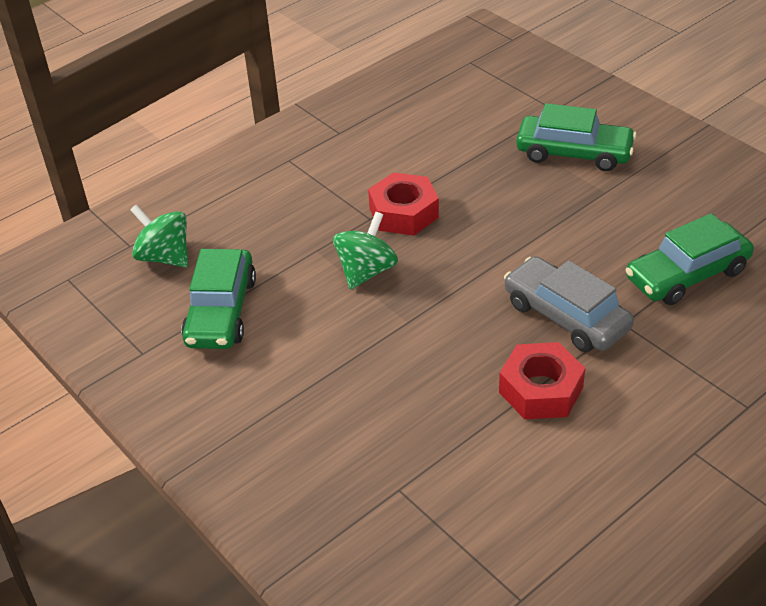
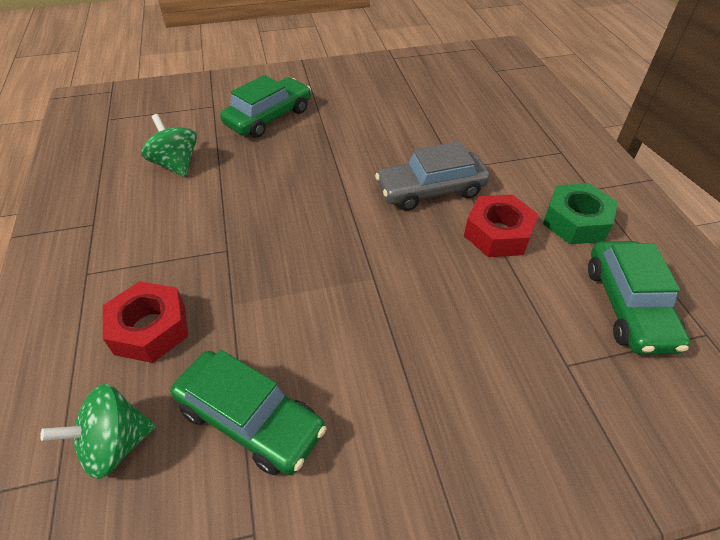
camera: 65 degrees left, 5 degrees up
green spinning top [333,212,398,290] -> green spinning top moved to [141,114,197,177]
red nut [368,172,439,235] -> red nut moved to [103,281,188,363]
green car [626,213,754,305] -> green car moved to [588,241,690,355]
none -> green nut [543,183,618,244]

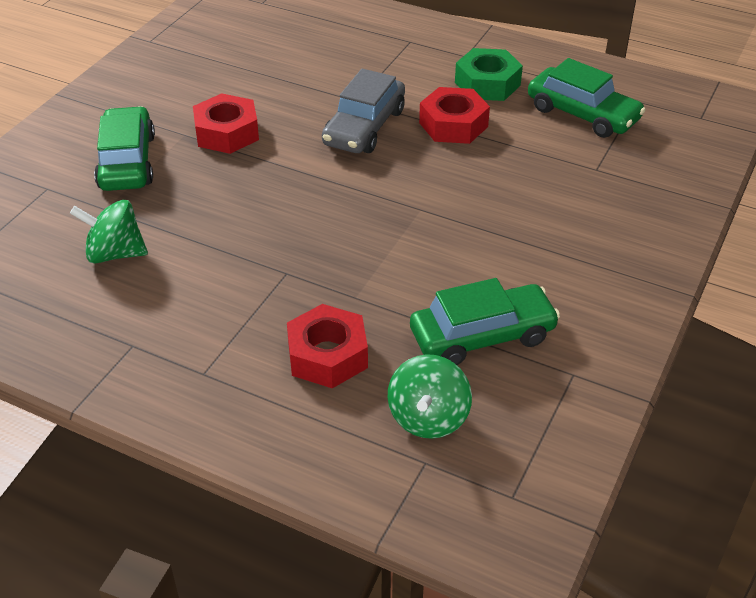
camera: 50 degrees left, 5 degrees down
none -> red nut [193,93,259,154]

